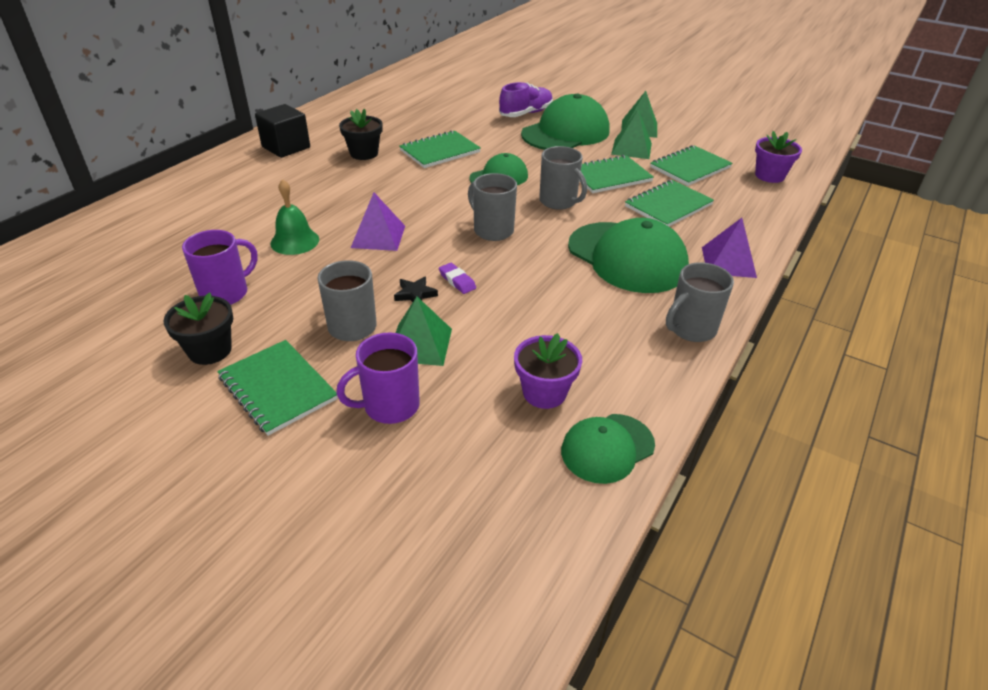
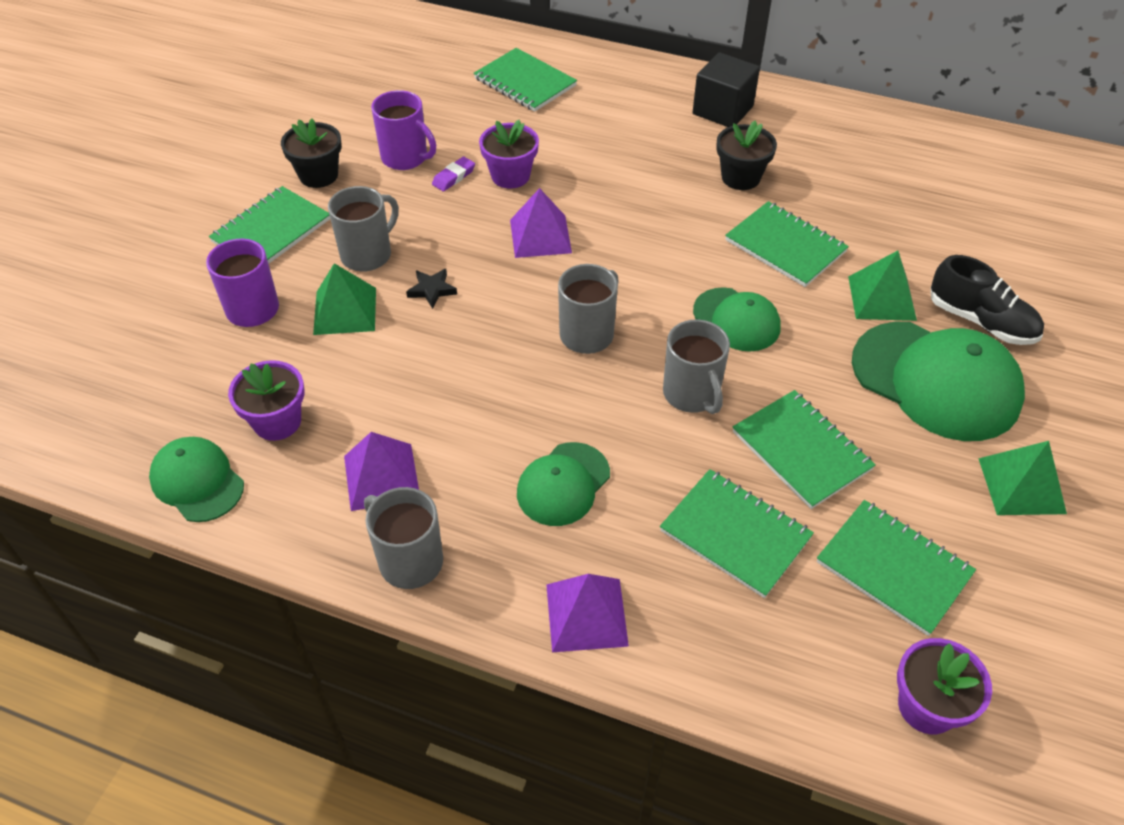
camera: 80 degrees right, 10 degrees up
green bell [270,179,319,255] -> purple flower pot [479,120,539,189]
purple eraser [439,263,476,294] -> purple eraser moved to [432,157,475,191]
purple shoe [499,82,553,117] -> black shoe [931,255,1044,345]
grey mug [539,146,587,210] -> grey mug turned 60 degrees counterclockwise [663,320,730,414]
green cap [568,218,689,293] -> green cap [517,442,610,526], size x0.57
green pyramid [611,110,652,159] -> green pyramid moved to [848,251,917,321]
none -> purple pyramid [344,432,419,511]
none -> green notebook [474,48,577,112]

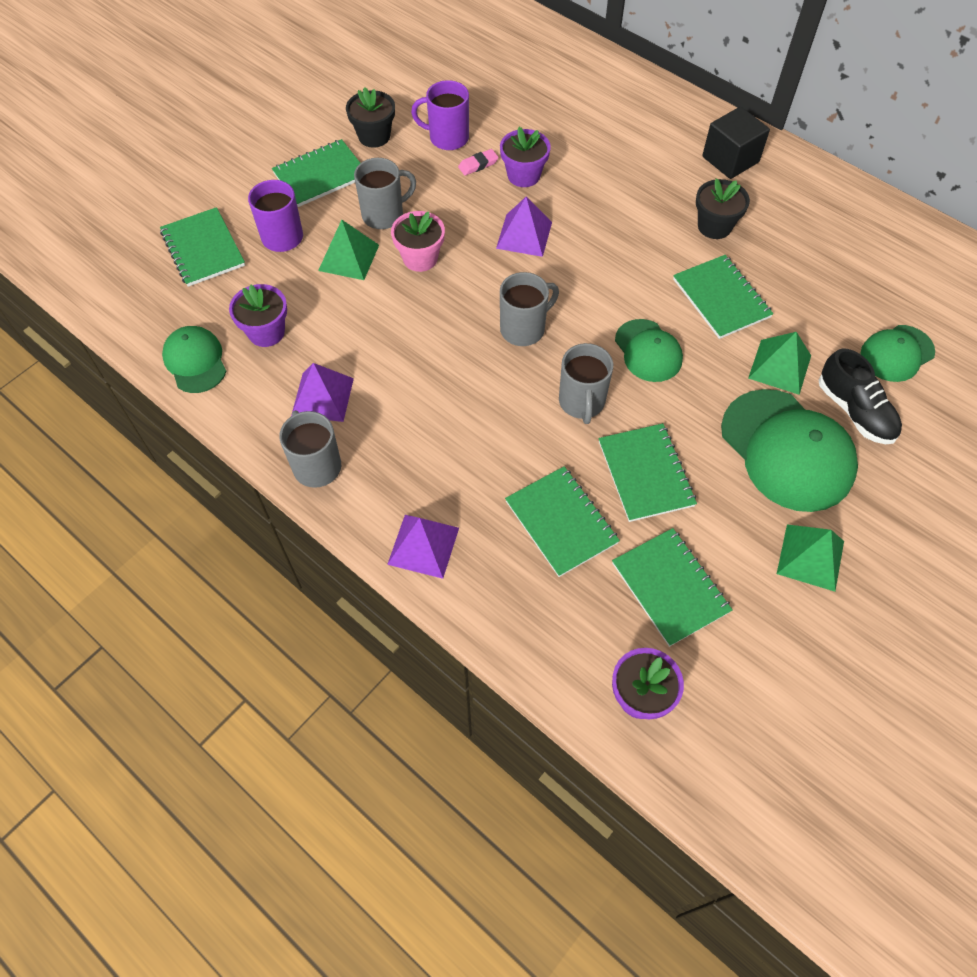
camera: 20 degrees right, 10 degrees up
purple mug [371,90,436,170] -> purple mug turned 135 degrees clockwise [411,80,469,150]
black star [406,269,457,309] -> pink flower pot [391,211,445,272]
purple eraser [432,157,475,191] -> pink eraser [458,149,499,176]
green notebook [474,48,577,112] -> green notebook moved to [160,207,245,287]
green cap [517,442,610,526] -> green cap moved to [861,325,935,382]

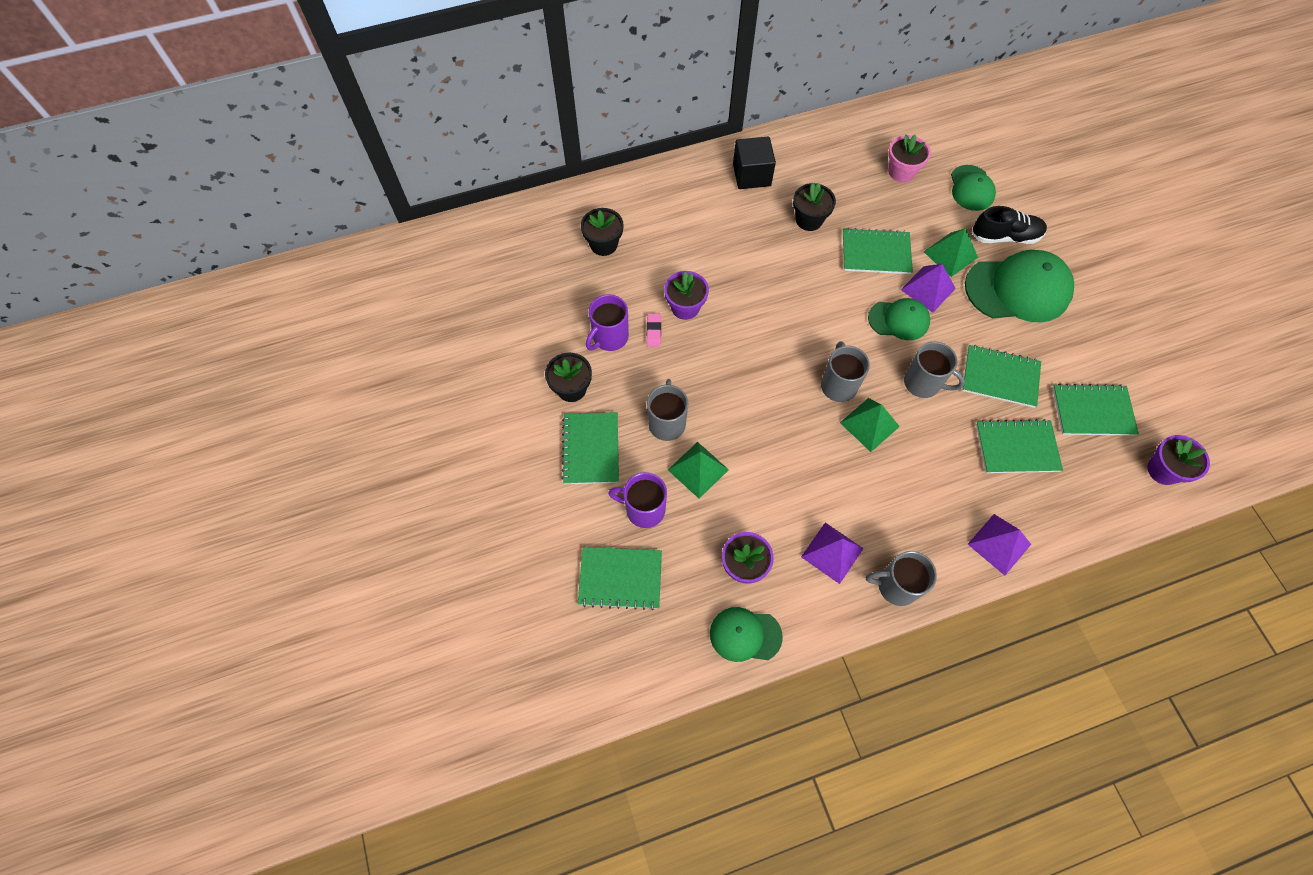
camera: 60 degrees left, 5 degrees up
pink flower pot [391,211,445,272] -> pink flower pot moved to [888,135,931,182]
purple pyramid [496,197,552,257] -> purple pyramid moved to [901,264,956,313]
green pyramid [777,524,844,592] -> green pyramid moved to [840,398,900,452]
none -> black flower pot [581,208,624,256]

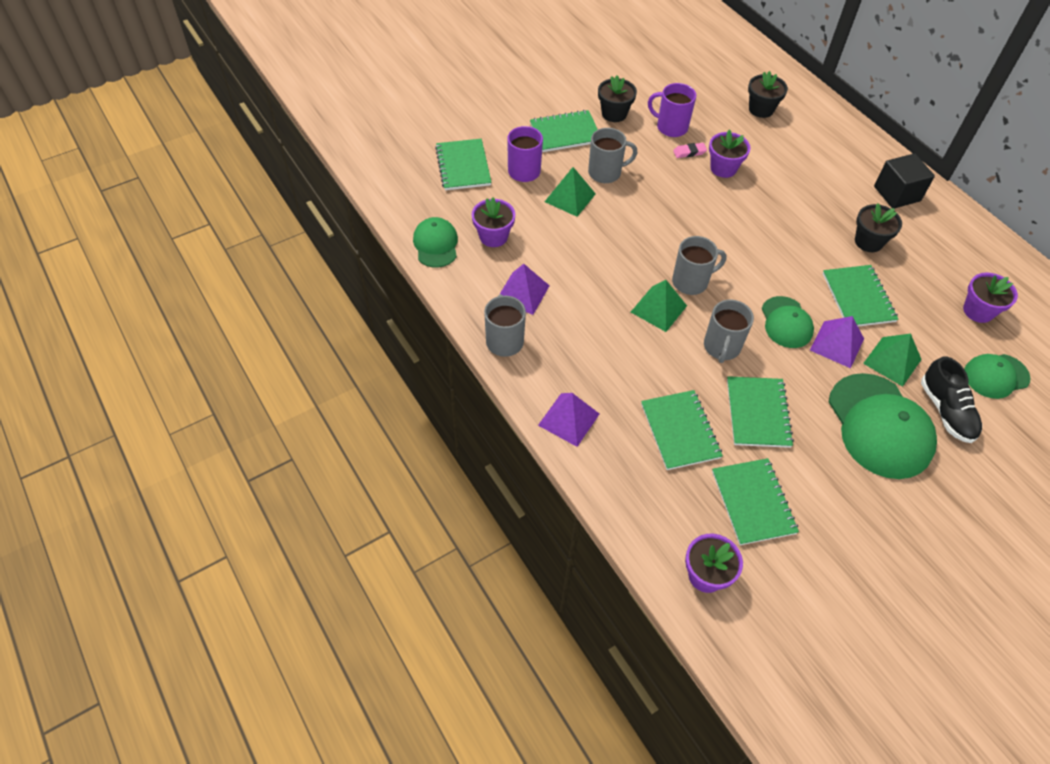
camera: 75 degrees right, 10 degrees down
pink flower pot [888,135,931,182] -> purple flower pot [963,272,1018,323]

